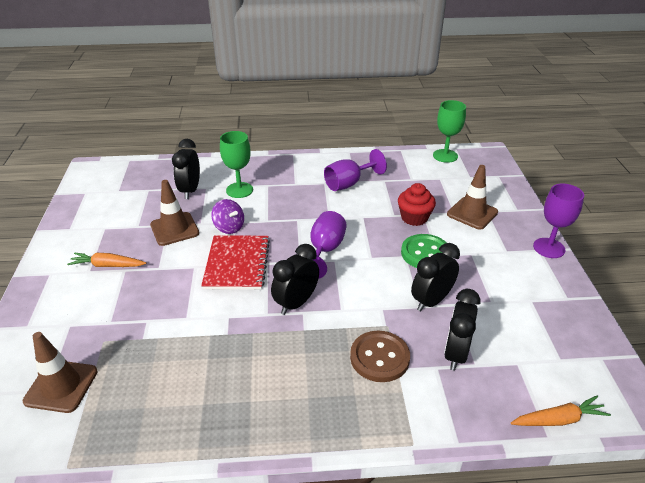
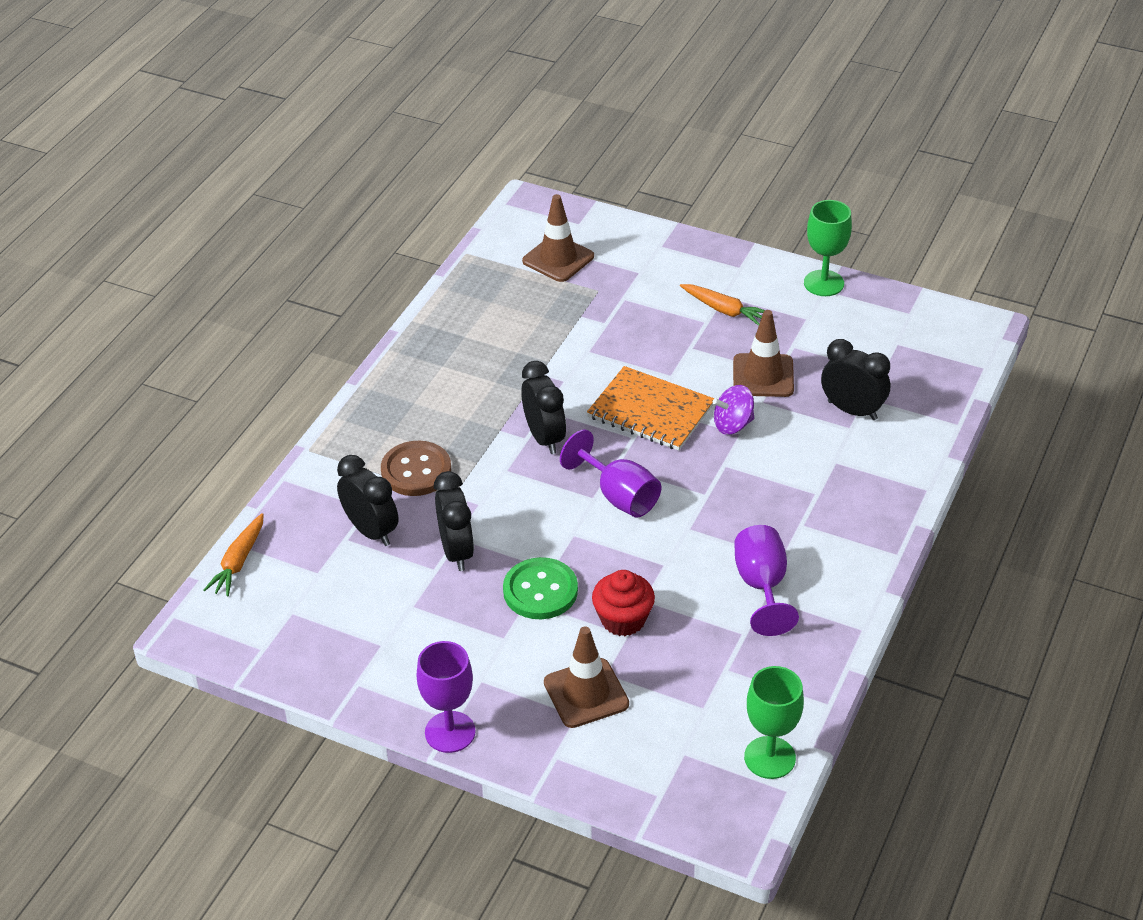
camera: 120 degrees right, 5 degrees up
orange carrot [67,253,146,267] -> orange carrot turned 90 degrees clockwise [680,284,765,326]
red notebook [201,235,270,290] -> orange notebook [587,366,715,451]
green goblet [220,131,253,198] -> green goblet moved to [804,200,852,296]

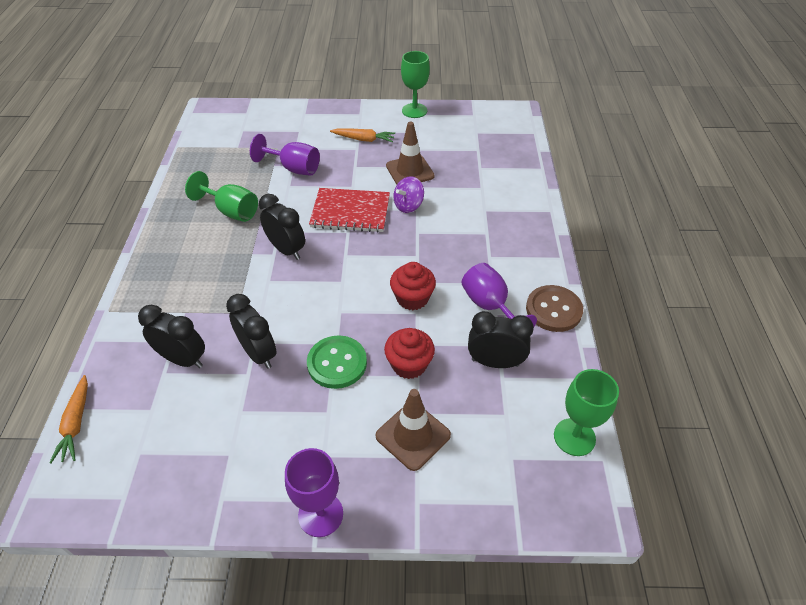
camera: 25 degrees left, 5 degrees up
brown button [381,441,451,496] -> brown button moved to [526,285,583,332]
brown traffic cone [522,194,594,282] -> none
purple goblet [560,429,661,518] -> purple goblet moved to [250,134,320,176]
orange notebook [587,366,715,451] -> red notebook [309,188,390,233]
black clock [821,339,890,420] -> black clock moved to [468,311,534,368]
none -> green goblet [185,171,258,222]
none -> red cupcake [390,262,436,310]

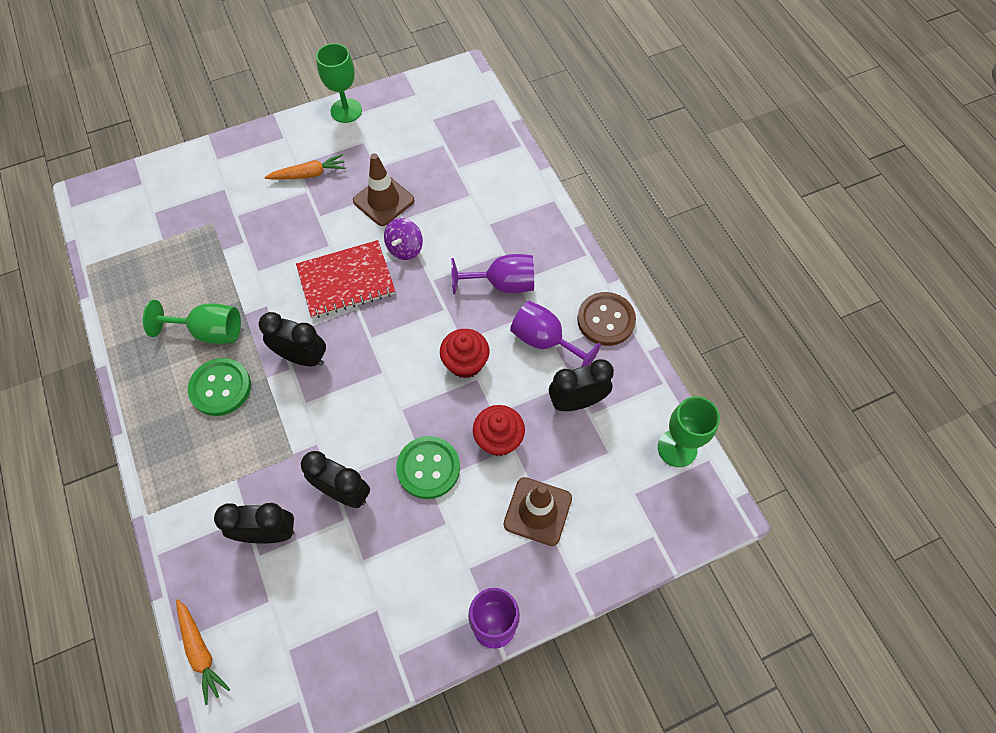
camera: 25 degrees left, 15 degrees up
purple goblet [250,134,320,176] -> purple goblet moved to [451,254,534,295]
none -> green button [188,358,251,416]

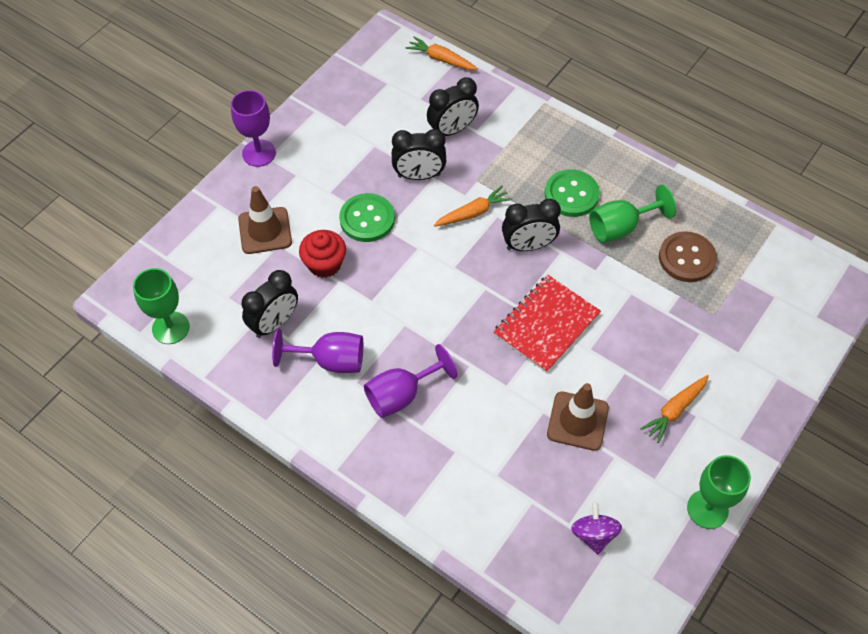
camera: 150 degrees right, 5 degrees down
purple spinning top [384,218,423,260] -> purple spinning top moved to [571,502,622,554]
red cupcake [440,329,489,378] -> none
brown button [577,292,636,346] -> brown button moved to [659,231,717,282]
none -> orange carrot [434,186,512,227]

